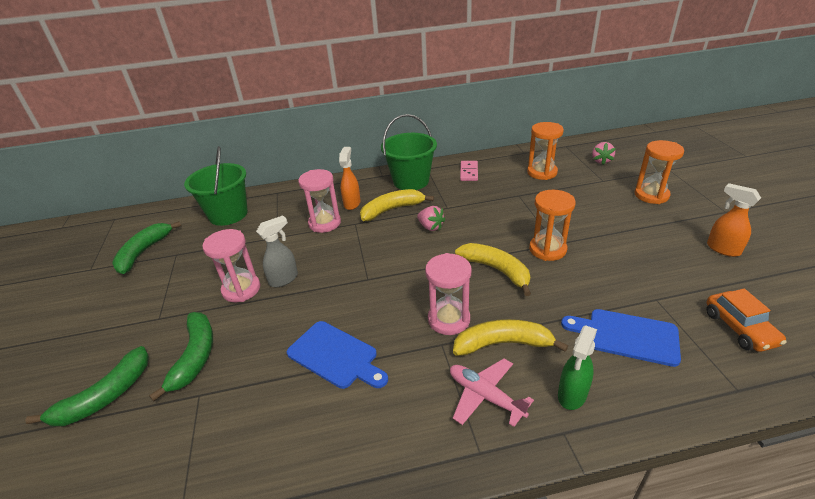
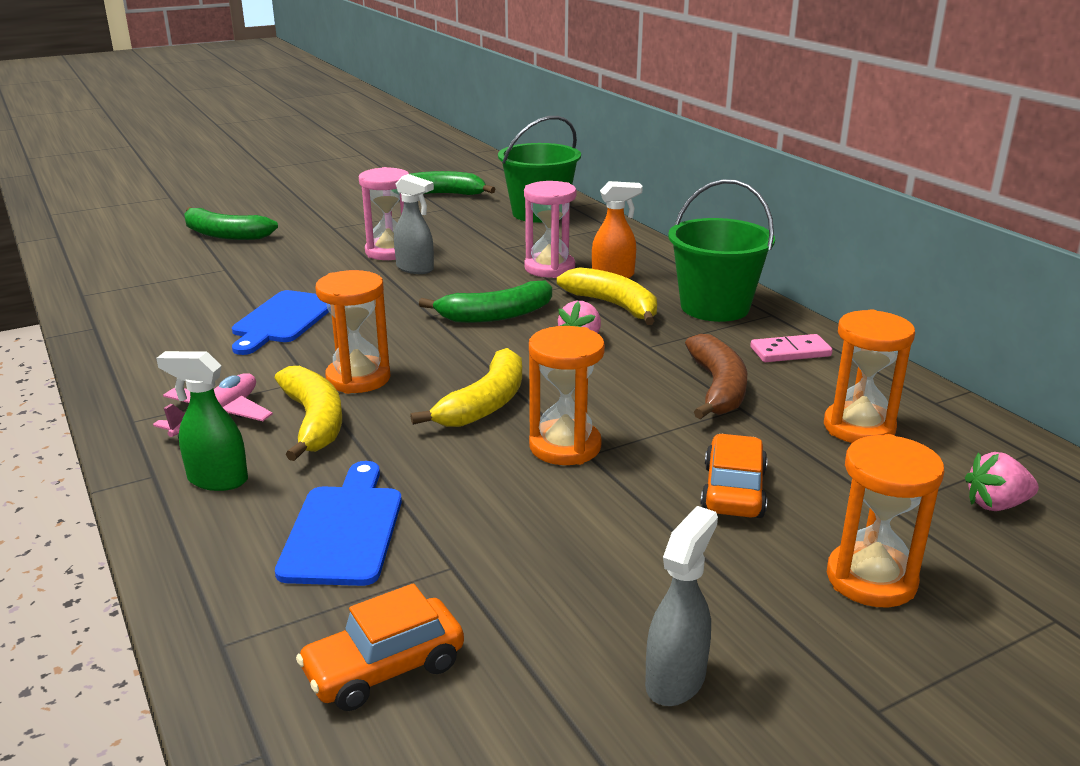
camera: 70 degrees right, 10 degrees down
green banana [149,312,213,401] -> green banana moved to [419,281,552,323]
pink hourglass [425,253,472,335] -> orange hourglass [316,270,390,394]
orange spray bottle [707,183,761,257] -> grey spray bottle [645,506,718,706]
none -> brown banana [685,334,747,419]
none -> orange car [700,434,768,518]

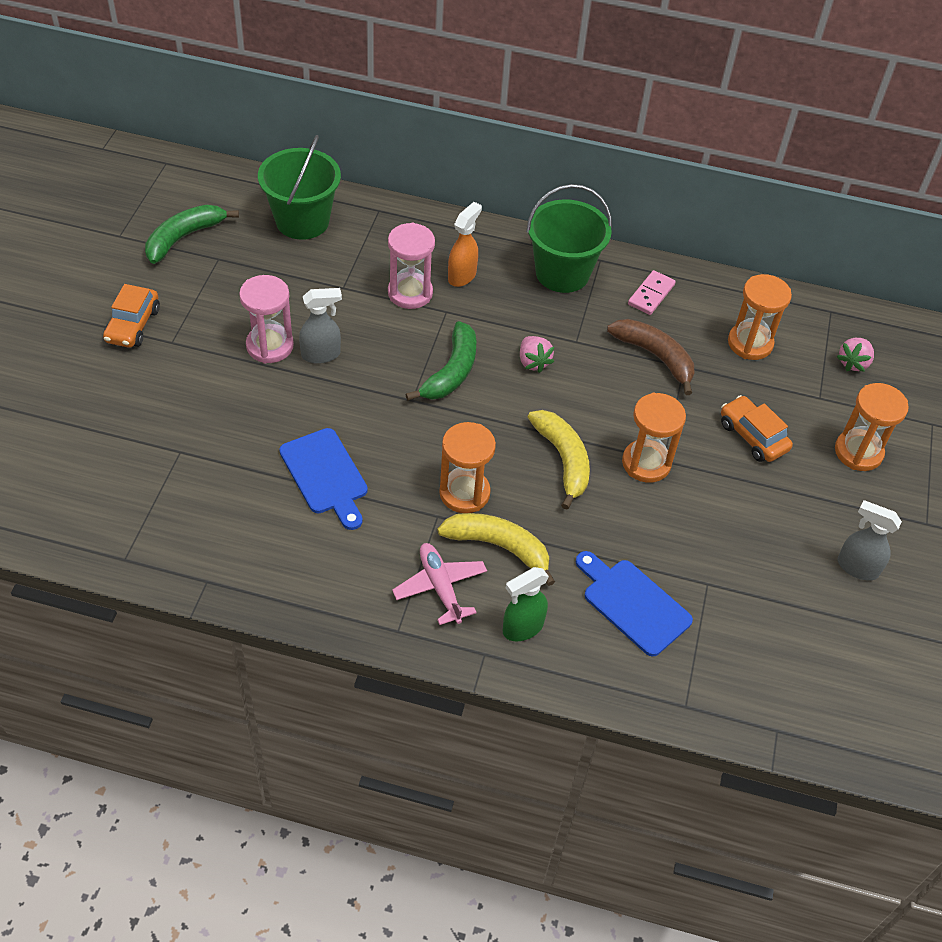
camera: 50 degrees left, 25 degrees up
green banana [184,207,278,240] -> none
orange car [296,583,464,711] -> orange car moved to [103,284,160,348]
yellow banana [557,267,657,325] -> none
grey spray bottle [645,506,718,706] -> grey spray bottle turned 45 degrees counterclockwise [837,500,902,581]

